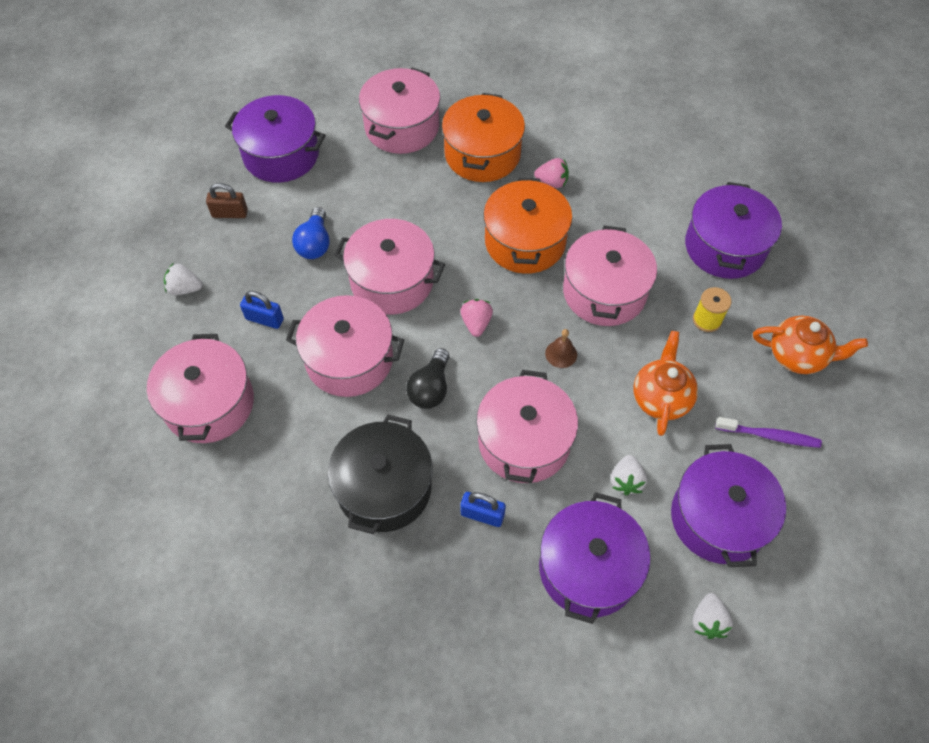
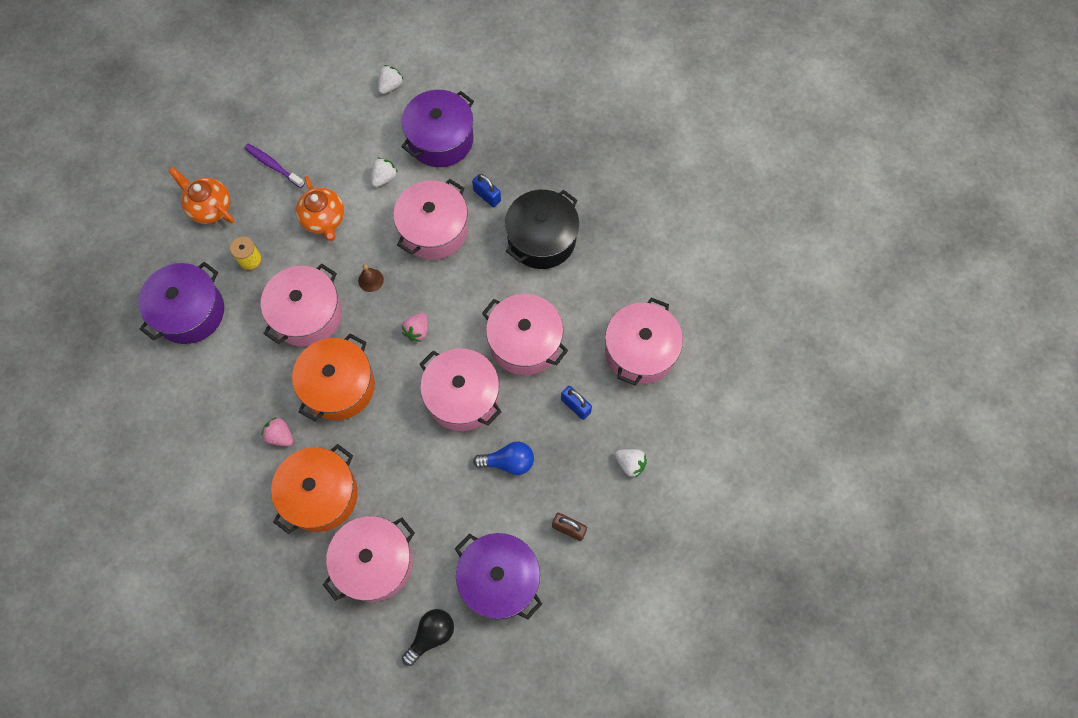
camera: 155 degrees left, 10 degrees up
blue light bulb [292,207,330,259] -> blue light bulb turned 60 degrees clockwise [473,442,534,475]
black light bulb [406,348,449,409] -> black light bulb moved to [402,609,454,666]
orange teapot [633,331,698,436] -> orange teapot turned 60 degrees counterclockwise [296,176,344,241]
purple pot [671,444,786,567] -> none

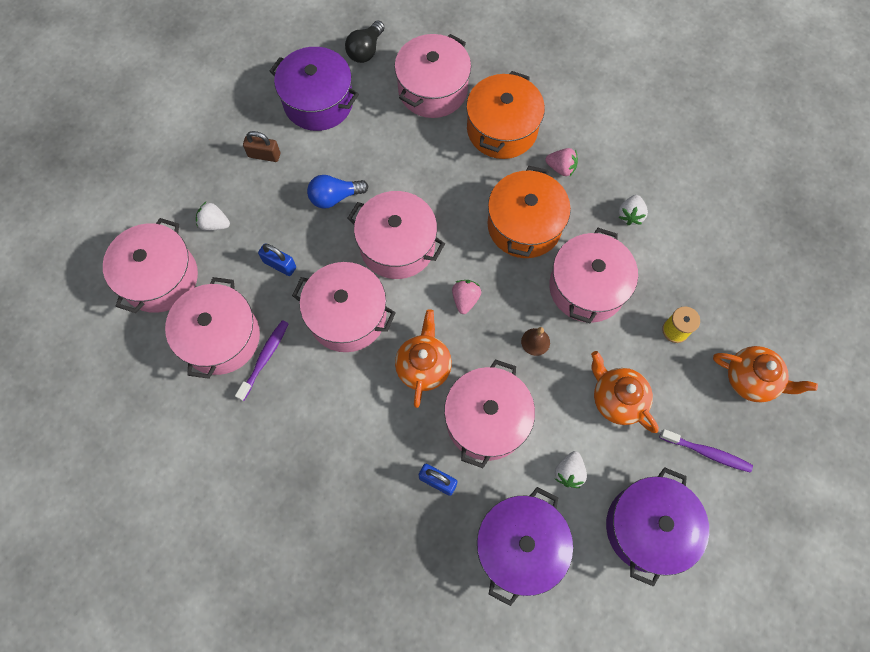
camera: 165 degrees right, 0 degrees up
purple pot [138,262,224,344] -> purple pot moved to [606,467,709,587]
white strawberry [378,65,404,94] -> white strawberry moved to [619,195,648,225]
black pot [505,190,579,269] -> none
none -> pink pot [103,218,198,313]
none -> purple toothbrush [235,320,289,401]
none -> orange teapot [395,309,452,408]

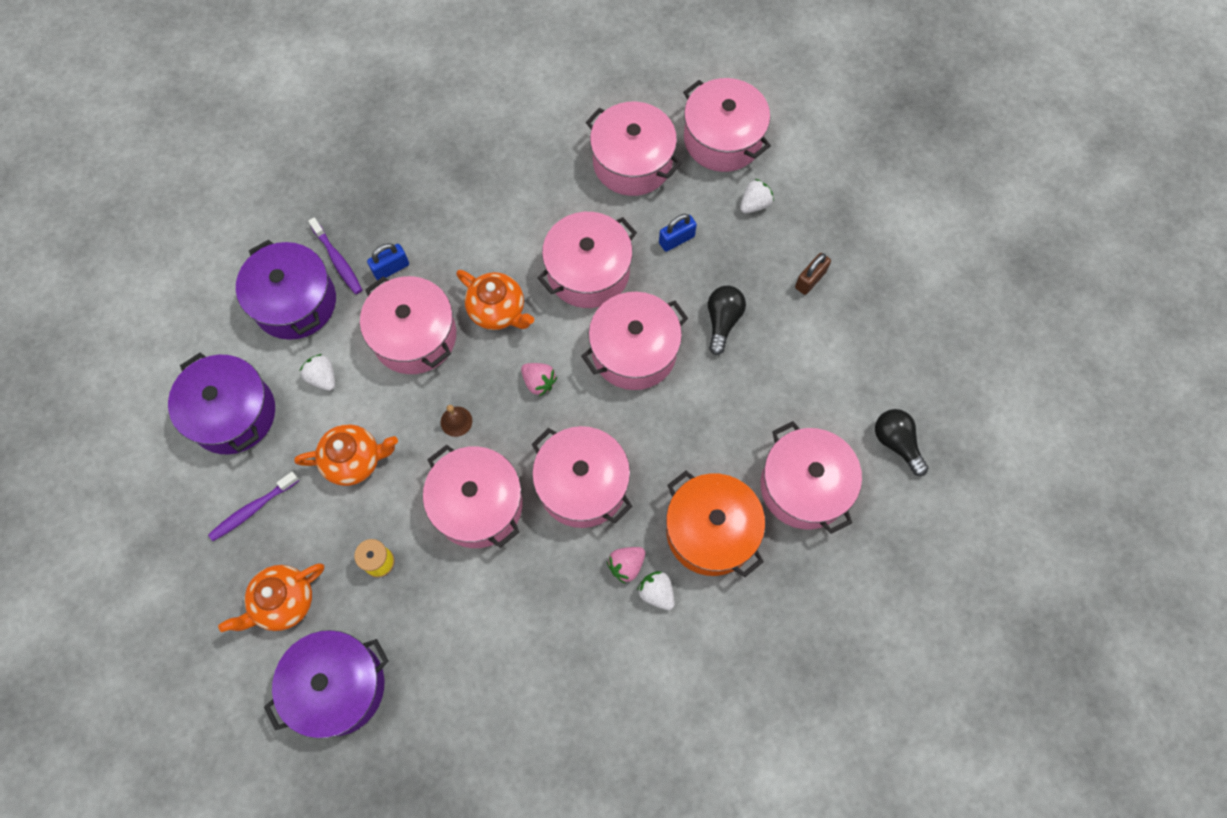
camera: 120 degrees right, 0 degrees up
purple toothbrush [235,320,289,401] -> purple toothbrush moved to [308,217,362,294]
purple pot [269,47,359,131] -> purple pot moved to [264,630,389,739]
blue light bulb [307,175,368,209] -> black light bulb [708,286,746,355]
orange pot [487,166,571,258] -> pink pot [532,426,632,528]
white strawberry [619,195,648,225] -> white strawberry moved to [637,571,675,610]

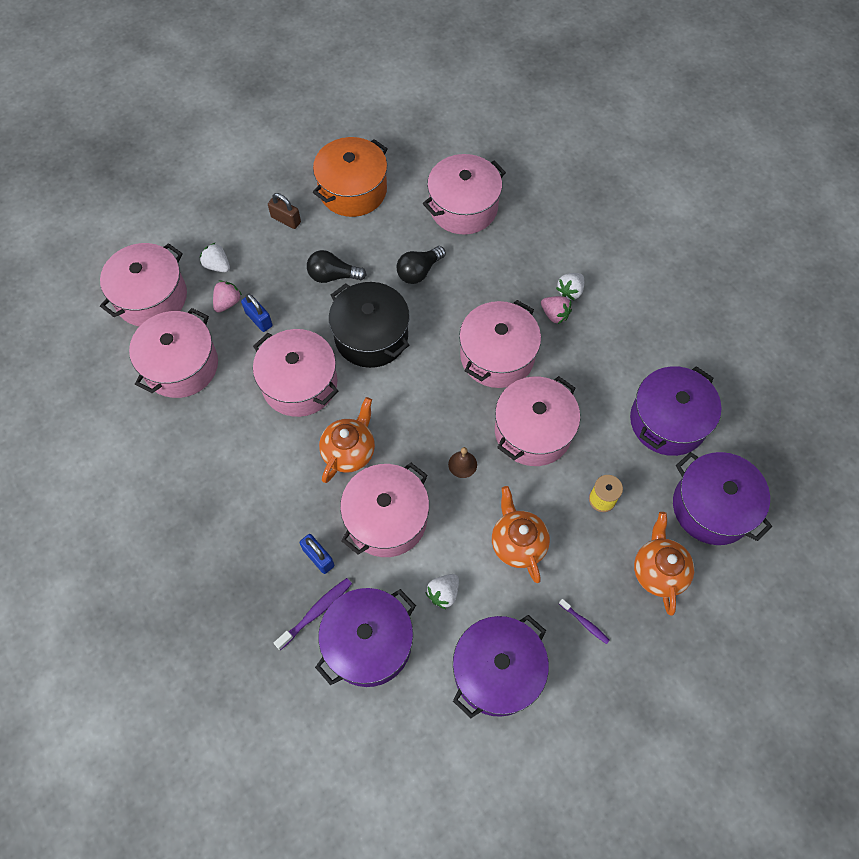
camera: 100 degrees left, 5 degrees down
purple toothbrush [208,472,299,541] -> purple toothbrush [559,599,610,644], size x0.63
orange teapot [218,564,324,632] -> orange teapot turned 135 degrees counterclockwise [634,512,694,616]
pink strawberry [521,363,557,396] -> pink strawberry moved to [213,280,242,313]
pink pot [581,292,688,390] -> black pot [329,282,410,368]
orange pot [666,471,765,577] -> orange pot moved to [313,137,388,217]
black light bulb [875,409,929,476] -> black light bulb moved to [397,246,446,284]
none -> purple pot [630,366,722,456]

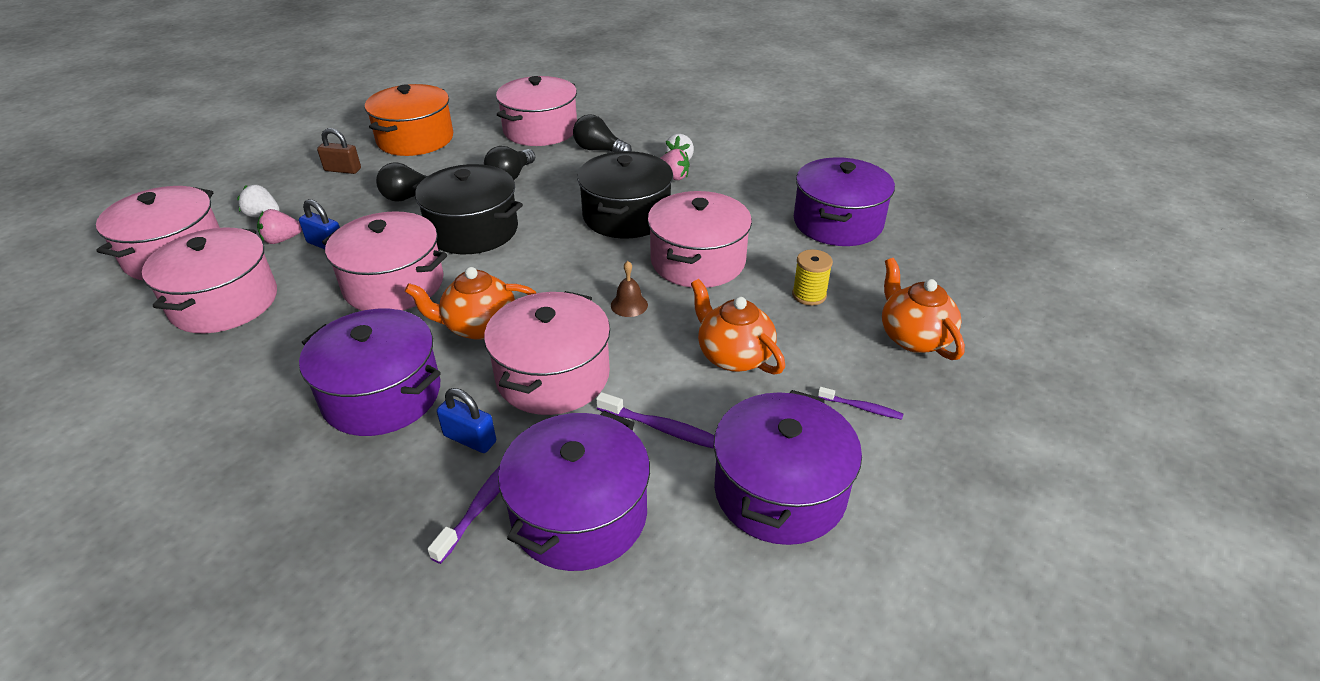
camera: 20 degrees left, 25 degrees down
pink strawberry [213,280,242,313] -> pink strawberry turned 120 degrees counterclockwise [257,209,302,244]
orange teapot [319,397,375,483] -> orange teapot turned 105 degrees counterclockwise [405,267,536,340]
white strawberry [425,574,459,610] -> purple toothbrush [596,392,714,449]
pink pot [459,300,541,388] -> black pot [577,151,673,239]
purple pot [673,452,772,545] -> purple pot moved to [299,309,441,436]
none -> black light bulb [573,114,632,152]

